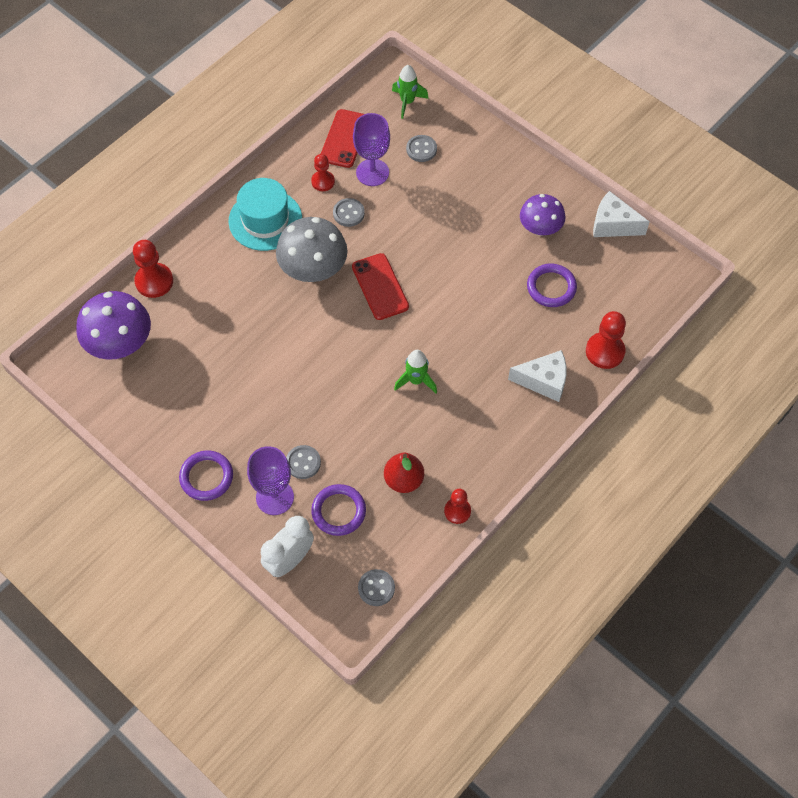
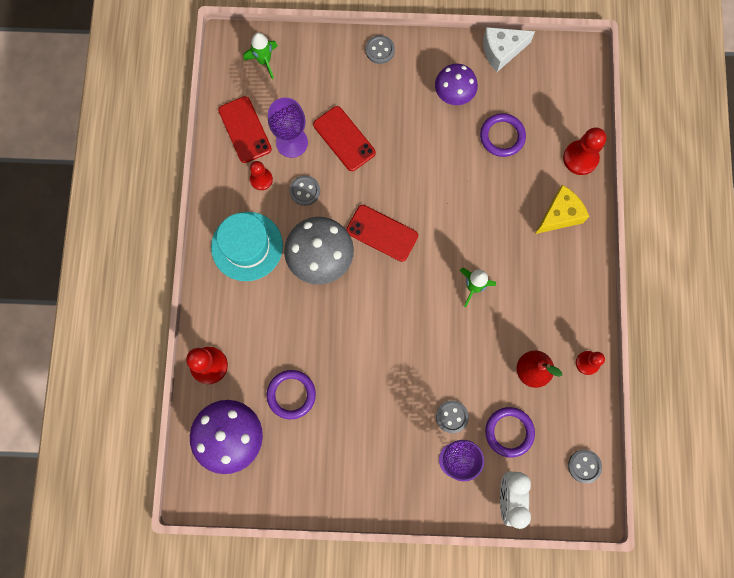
camera: 40 degrees left, 15 degrees up
purple ring [179,450,233,501] -> purple ring moved to [267,370,316,419]
grey button [406,135,437,162] -> grey button moved to [365,35,395,64]
white cheese [508,350,567,402] -> yellow cheese [535,185,589,234]
none -> red phone [313,106,376,171]

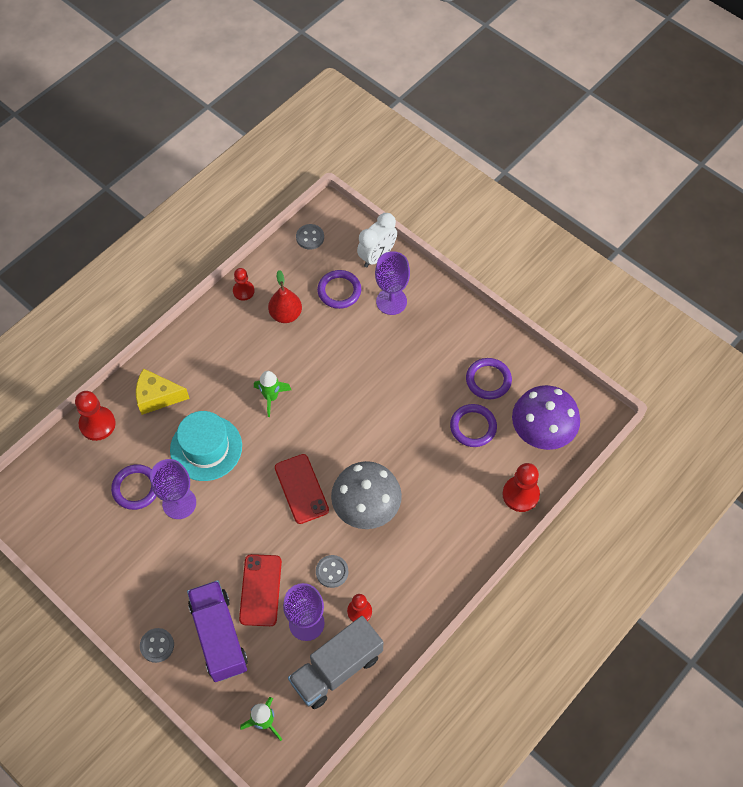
camera: 140 degrees left, 15 degrees down
turquoise hat [211,212,283,281] -> turquoise hat moved to [170,411,242,481]
red phone [218,96,272,163] -> grey truck [288,616,383,709]
purple mushroom [435,64,478,105] -> none
grey button [436,400,469,433] -> none
white cheese [483,27,535,72] -> none
none -> purple goblet [150,459,196,519]
none -> purple truck [187,580,248,682]
none -> purple ring [466,358,512,399]

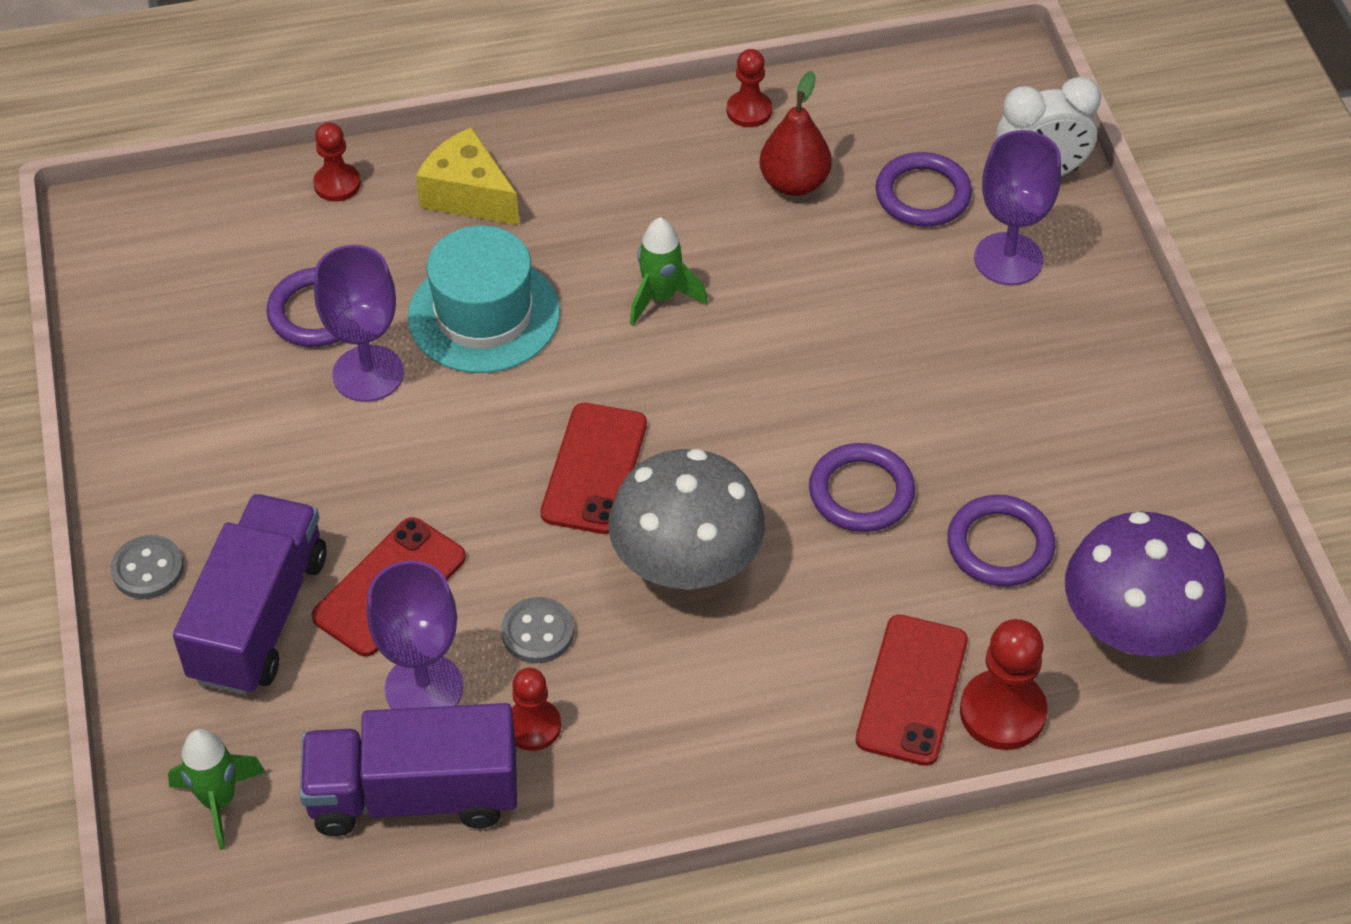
camera: 35 degrees right, 10 degrees down
red pawn [75,391,116,441] -> red pawn [313,122,361,202], size x0.64
grey truck [288,616,383,709] -> purple truck [300,703,517,836]
grey button [296,224,324,250] -> none
purple ring [466,358,512,399] -> purple ring moved to [809,443,915,532]
none -> red phone [856,615,968,766]

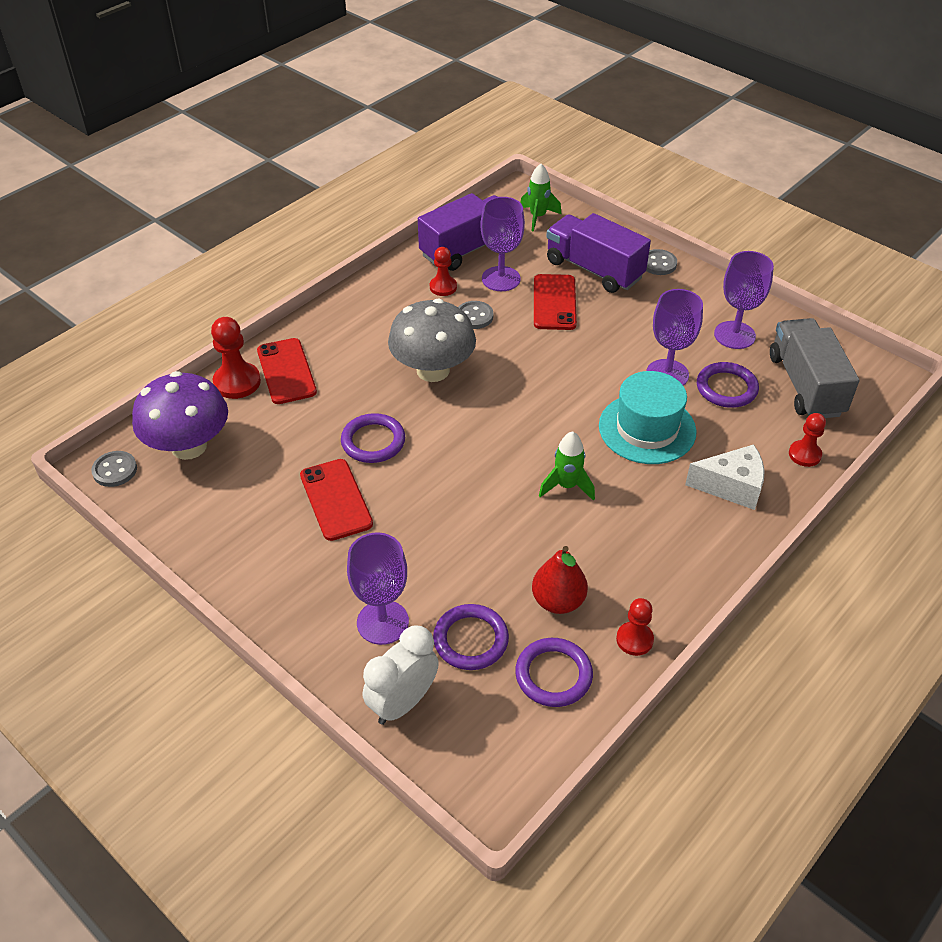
camera: 145 degrees right, 5 degrees down
purple truck [173,494,327,695] -> purple truck turned 150 degrees clockwise [546,213,651,293]
yellow cheese [416,127,519,225] -> white cheese [685,444,765,510]
red phone [541,403,647,534] -> red phone moved to [300,459,373,541]
purple ring [947,495,1055,587] -> purple ring moved to [515,638,593,707]
none -> grey button [91,451,137,487]
none -> purple goblet [714,251,774,349]
none -> grey truck [770,318,859,418]

